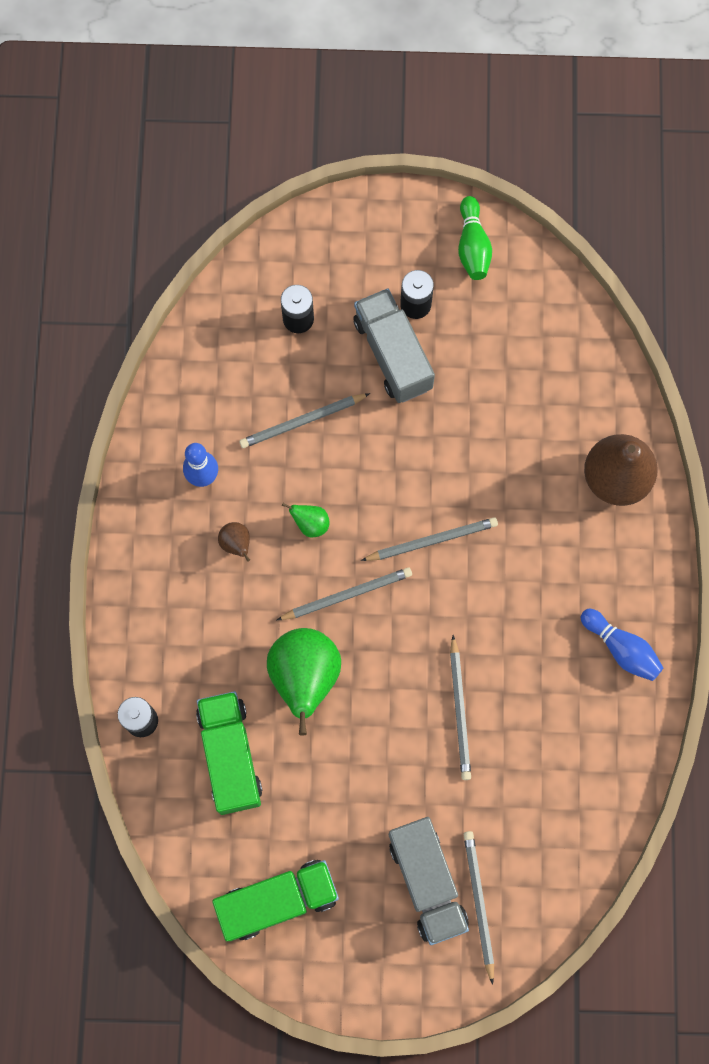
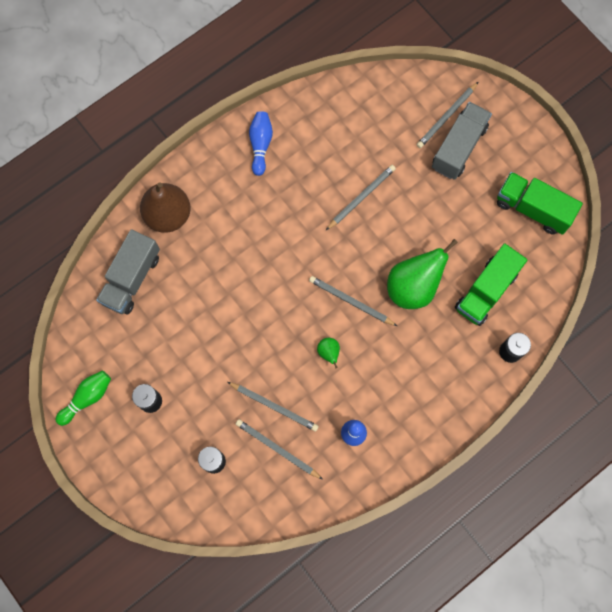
camera: 130 degrees left, 0 degrees up
brown pear [218,522,250,562] -> none
grey truck [353,288,435,403] -> grey truck moved to [96,229,160,315]
grey pencil [361,517,498,561] -> grey pencil moved to [236,419,322,479]

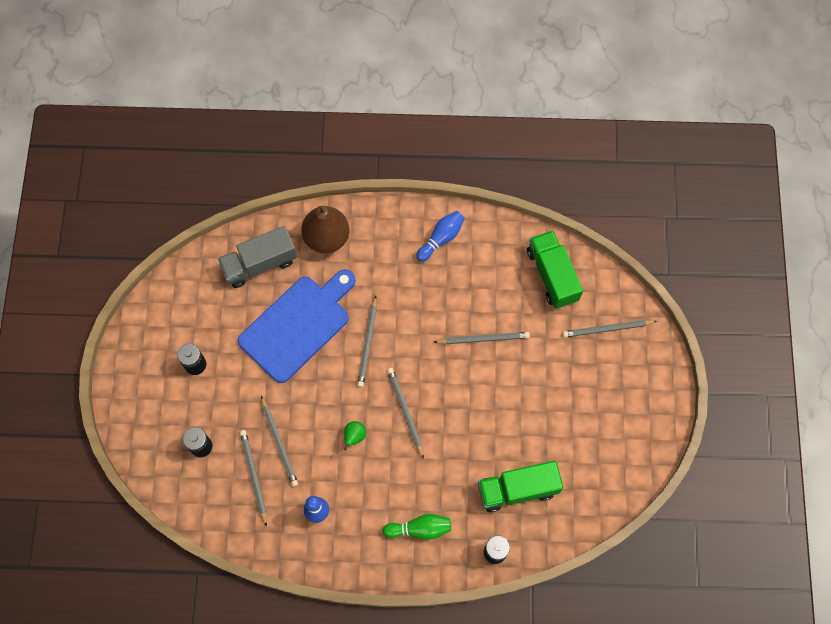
camera: 40 degrees right, 5 degrees down
green bowling pin [55,371,111,426] -> green bowling pin moved to [383,514,451,540]
green pear [387,239,458,309] -> none
grey truck [432,102,492,180] -> none
green truck [497,172,583,235] -> green truck moved to [527,230,583,308]
none -> blue cutting board [238,269,356,383]
none -> grey pencil [357,296,377,387]

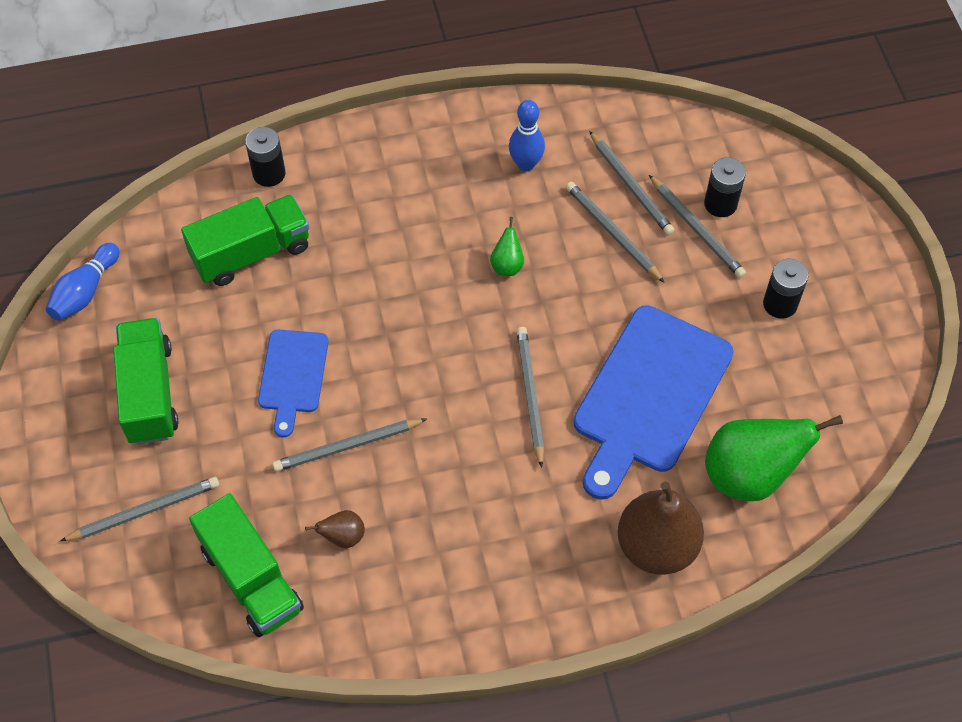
camera: 165 degrees right, 10 degrees down
grey truck [218,226,297,288] -> green pear [705,415,843,501]
green bowling pin [383,514,451,540] -> none
grey pencil [387,368,424,459] -> grey pencil moved to [649,175,746,278]
blue bowling pin [416,211,465,262] -> blue bowling pin moved to [46,243,119,321]
none -> green truck [113,318,179,445]
none -> blue cutting board [258,330,329,438]
none -> brown pear [305,510,365,548]

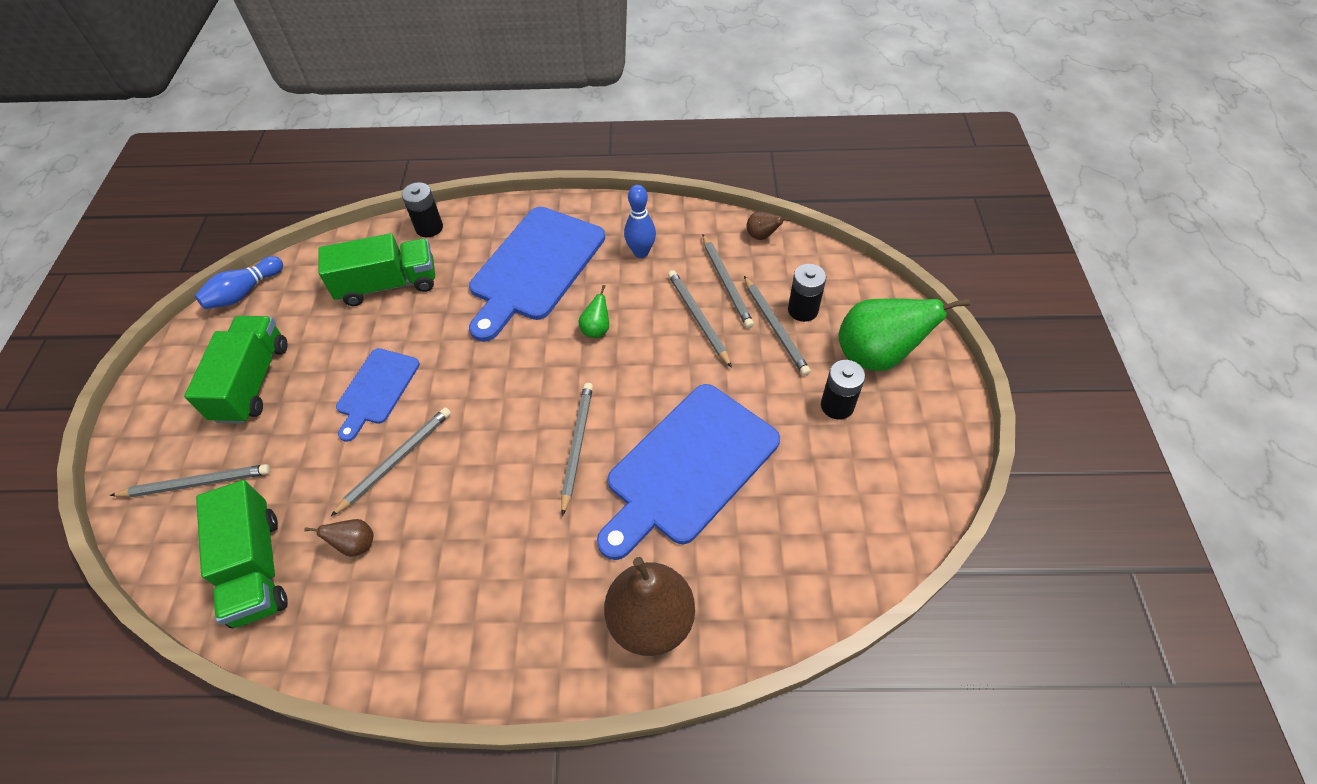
camera: 15 degrees right, 5 degrees down
grey pencil [272,419,427,472] -> grey pencil turned 135 degrees clockwise [331,407,451,516]
green pear [705,415,843,501] -> green pear moved to [838,298,970,371]
none -> blue cutting board [469,207,605,342]
none -> brown pear [746,211,790,240]

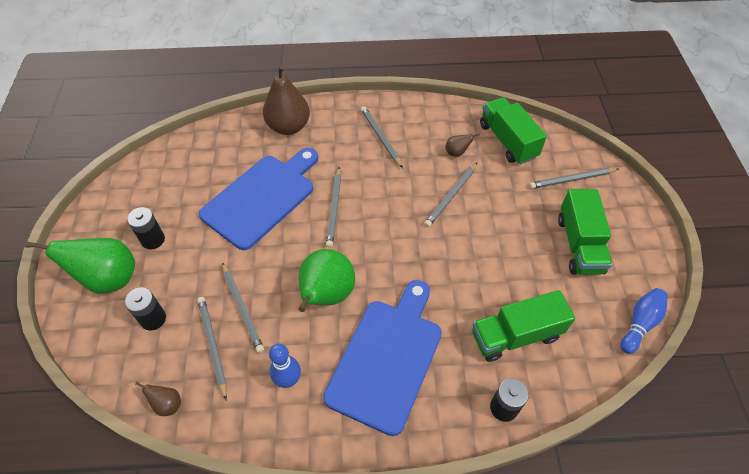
camera: 175 degrees right, 0 degrees up
blue cutting board [336,348,420,442] -> none
green pear [578,285,609,338] -> green pear [298,249,355,312], size x2.24
grey pencil [744,276,811,376] -> grey pencil moved to [361,106,403,168]

